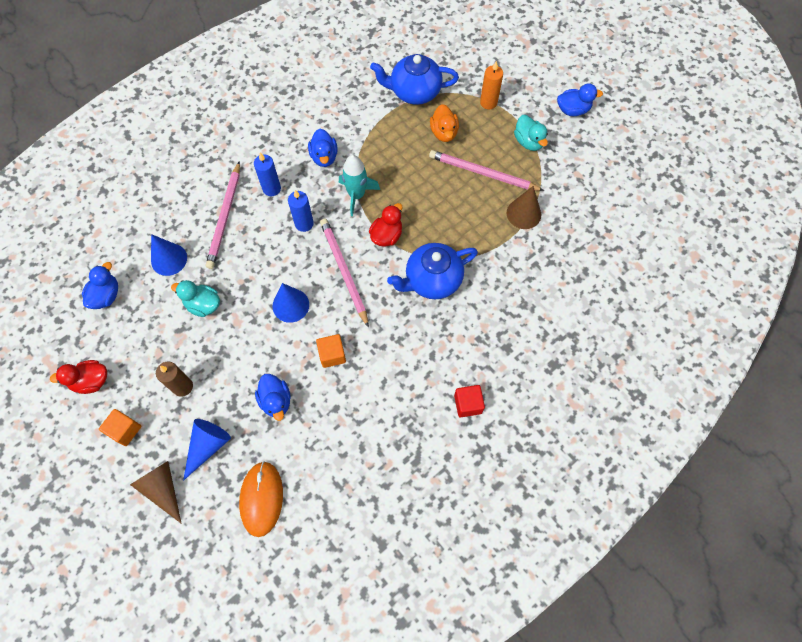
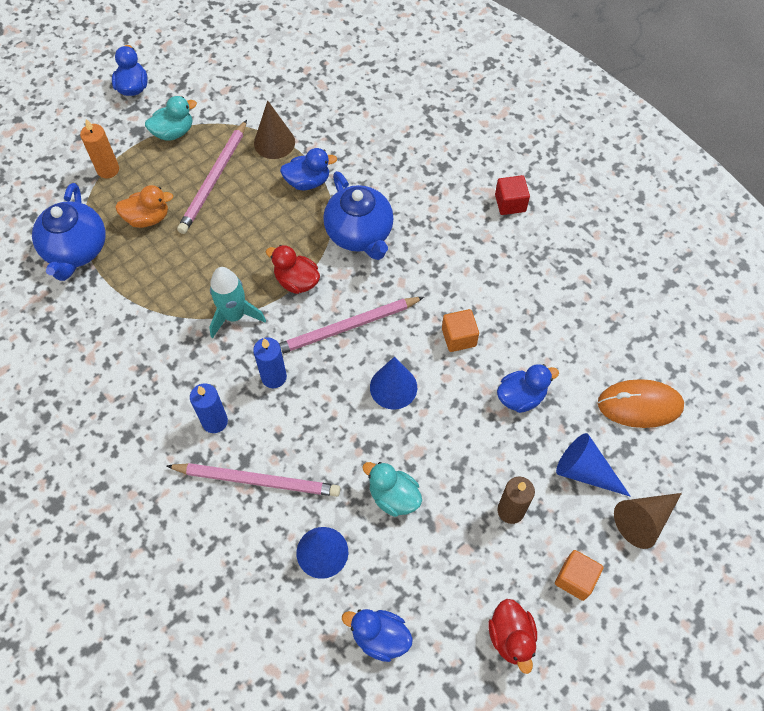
camera: 90 degrees left, 5 degrees down
turquoise duck [171,280,220,317] -> turquoise duck turned 105 degrees clockwise [362,462,422,517]
blue duck [308,129,338,167] -> blue duck moved to [280,148,337,190]

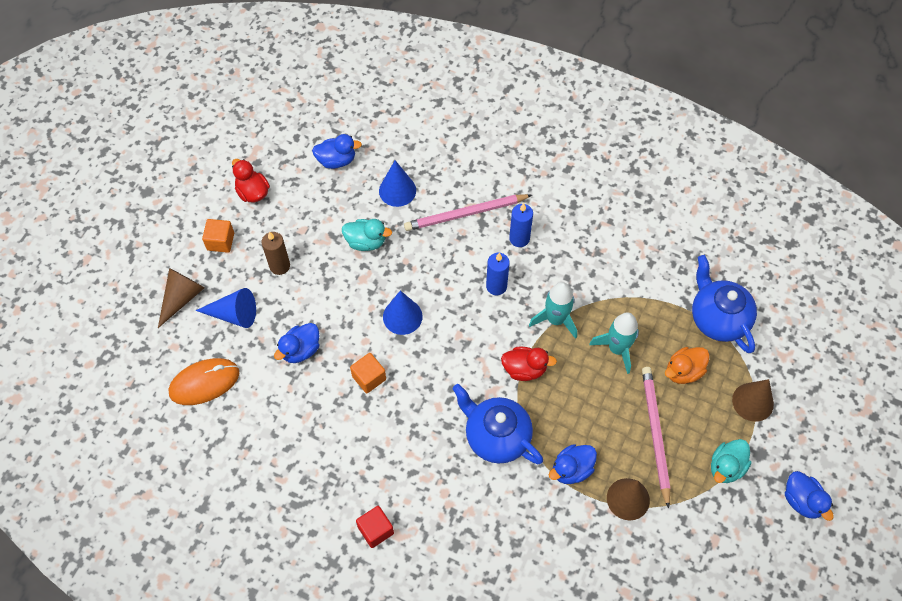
camera: 155 degrees right, 0 degrees up
orange candle [80,119,119,178] -> brown cone [732,379,774,422]
pink pencil [279,297,424,354] -> none
none -> turquoise rocket [589,312,639,374]

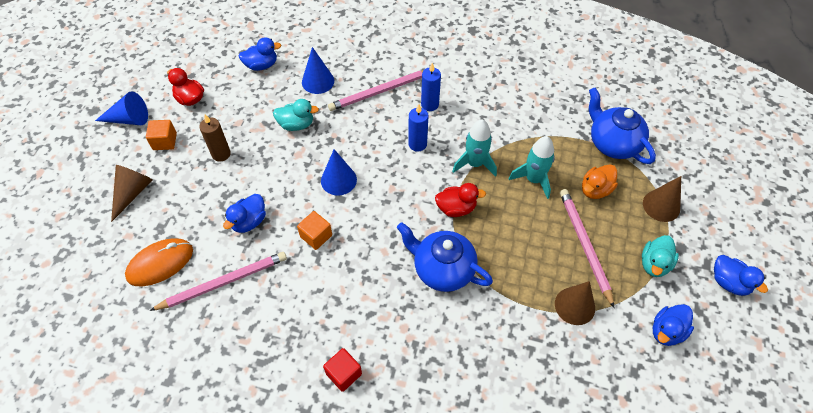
camera: 10 degrees left, 5 degrees down
blue cone [195,288,256,328] -> blue cone moved to [95,92,148,125]
blue duck [549,444,597,484] -> blue duck moved to [653,304,694,346]
none -> pink pencil [149,252,287,311]

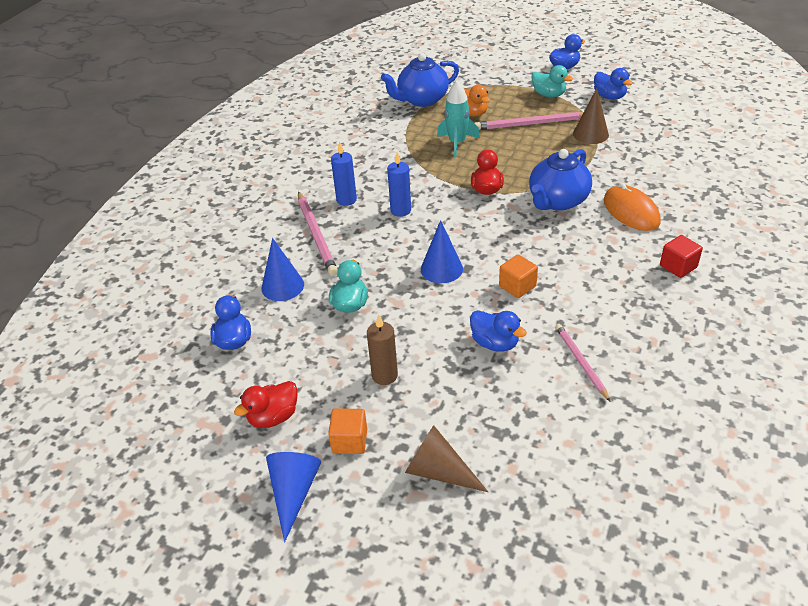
camera: 80 degrees left, 15 degrees down
orange mouse [125,238,193,287] -> orange mouse moved to [604,183,661,231]
pink pencil [149,252,287,311] -> pink pencil [555,324,611,402], size x0.64
turquoise rocket [452,120,497,177] -> none
brown cone [643,176,681,222] -> none

